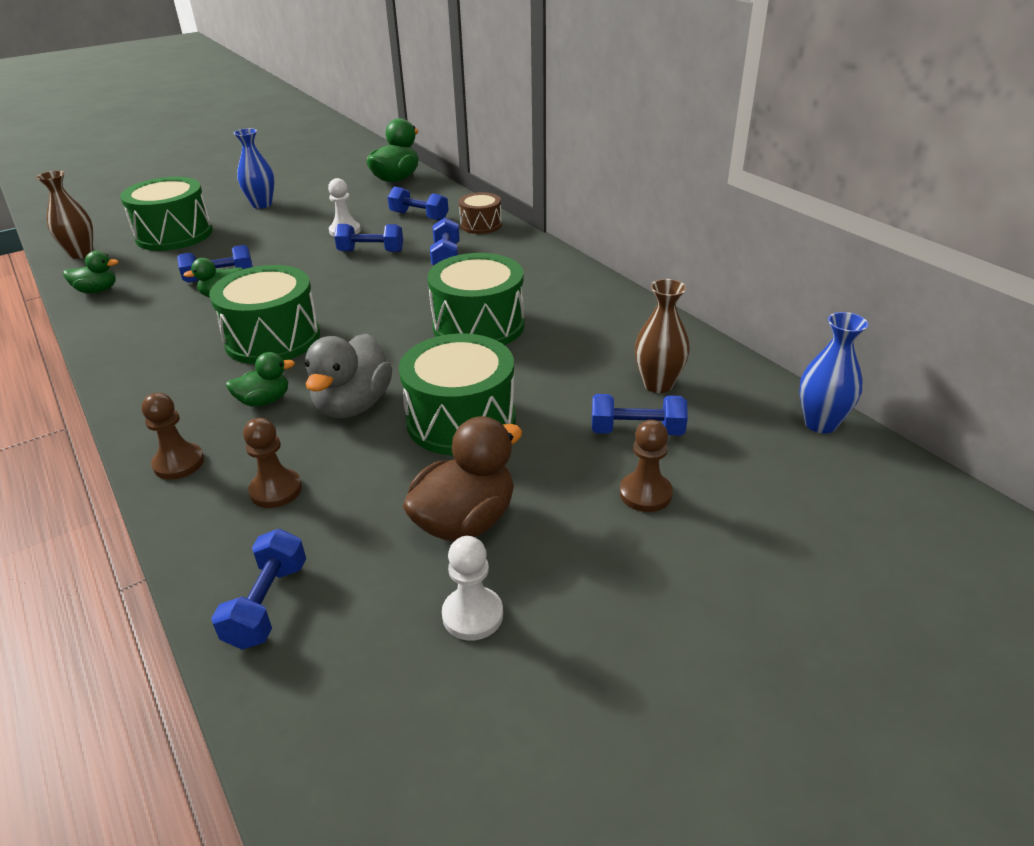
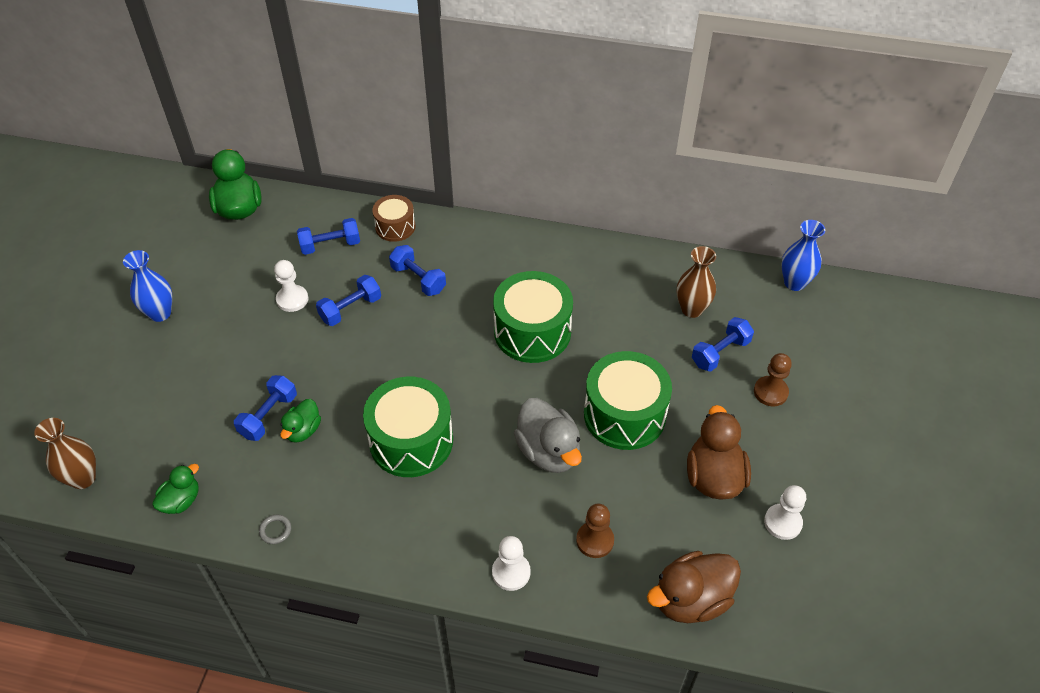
camera: 45 degrees left, 15 degrees up
green drum [120,177,213,251] -> none
brown pawn [141,393,204,480] -> white pawn [492,536,531,591]
blue dumbbell [211,529,306,649] -> brown duck [647,551,741,623]
green duck [226,352,295,407] -> none
none -> grey ring [259,515,291,544]

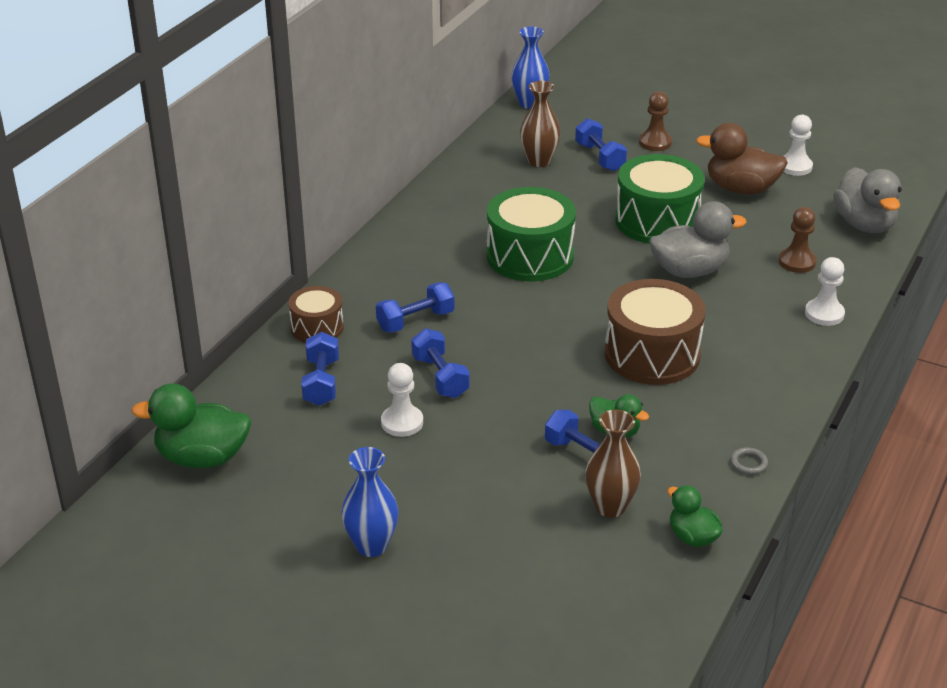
camera: 75 degrees left, 15 degrees down
brown vase [34,418,96,489] -> brown vase moved to [585,410,641,517]
green drum [363,377,453,477] -> brown drum [605,279,706,385]
brown duck [647,551,741,623] -> grey duck [833,167,901,233]

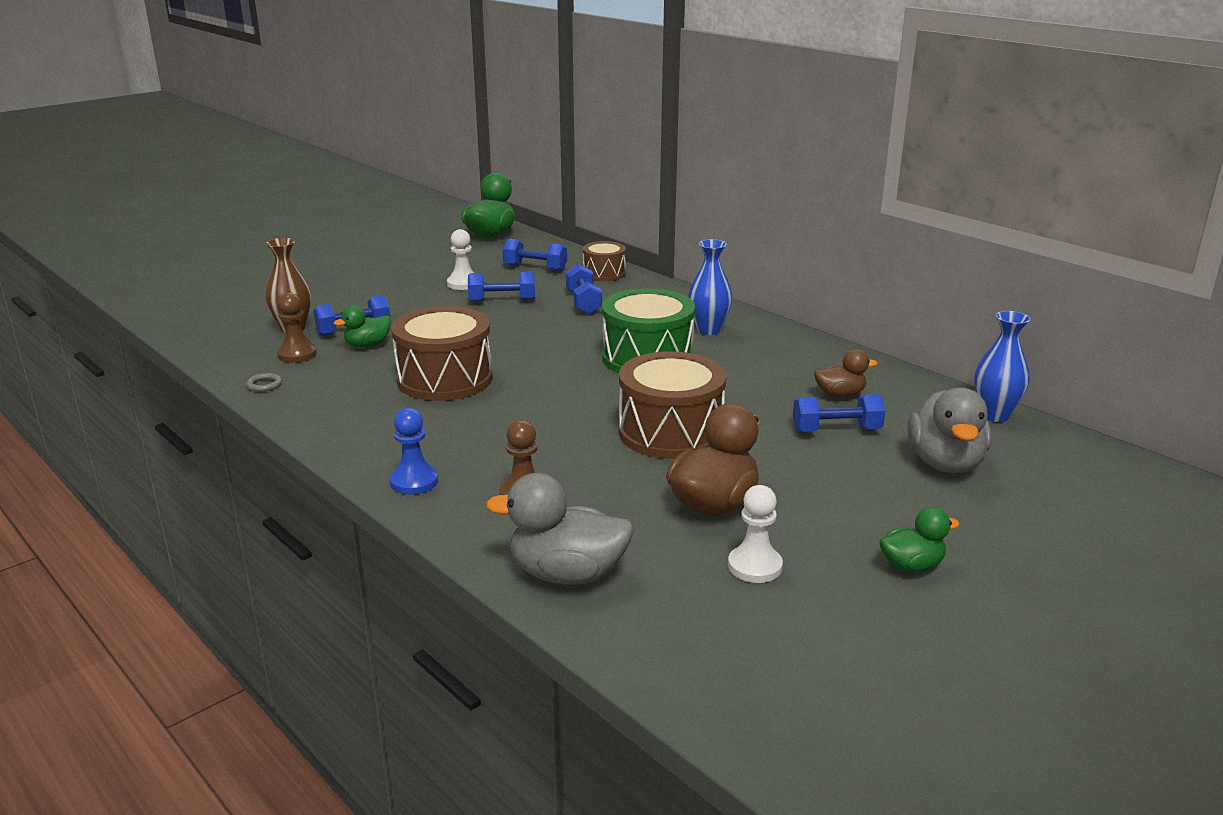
camera: 110 degrees right, 10 degrees down
blue vase [341,447,399,557] -> blue vase moved to [688,239,732,335]
brown vase [520,81,561,167] -> brown duck [814,349,878,398]
green drum [615,154,705,244] -> brown drum [619,351,726,459]
brown pawn [639,91,672,151] -> brown pawn moved to [277,293,317,363]
grey duck [649,201,747,278] -> grey duck moved to [907,388,992,473]
green duck [667,485,722,547] -> green duck moved to [879,507,959,573]
white pawn [805,257,845,326] -> blue pawn [390,408,438,495]

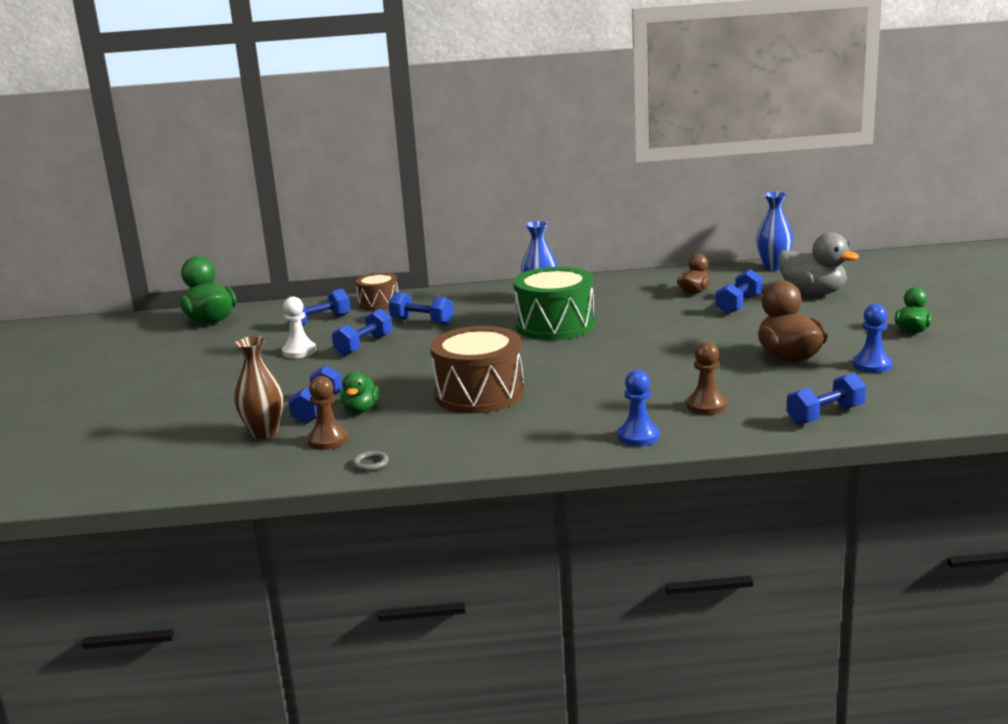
camera: 50 degrees left, 5 degrees down
grey duck [486,473,634,585] -> blue dumbbell [787,373,866,425]
brown drum [619,351,726,459] -> none
white pawn [728,485,783,583] -> blue pawn [853,304,892,373]

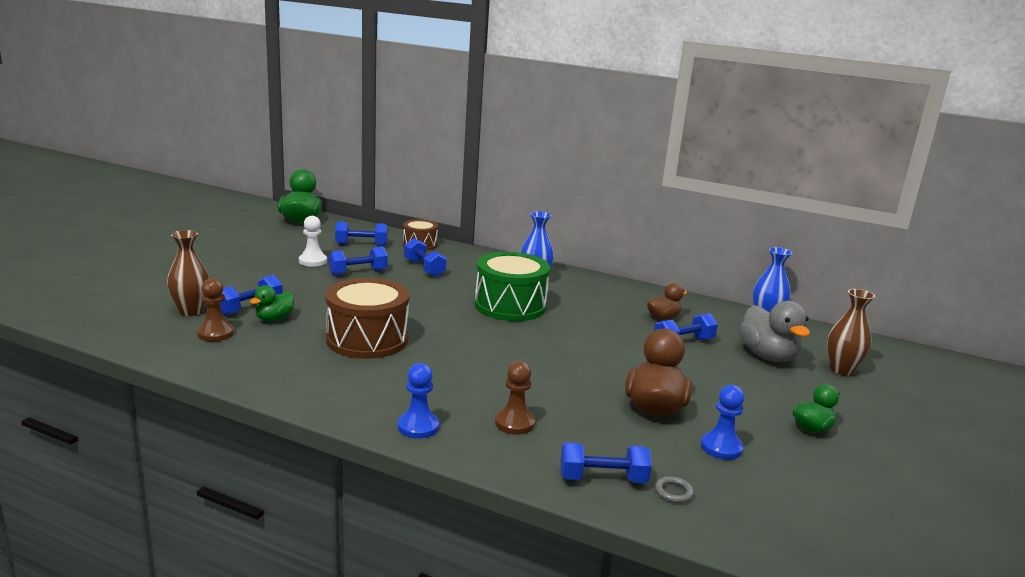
camera: 25 degrees right, 0 degrees up
grey ring [353,451,389,471] -> grey ring moved to [655,476,694,503]
none -> brown vase [827,289,875,376]

